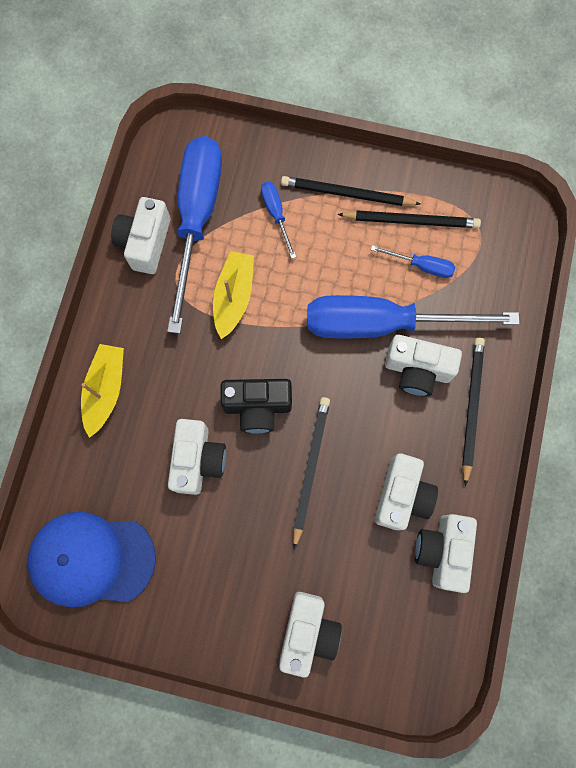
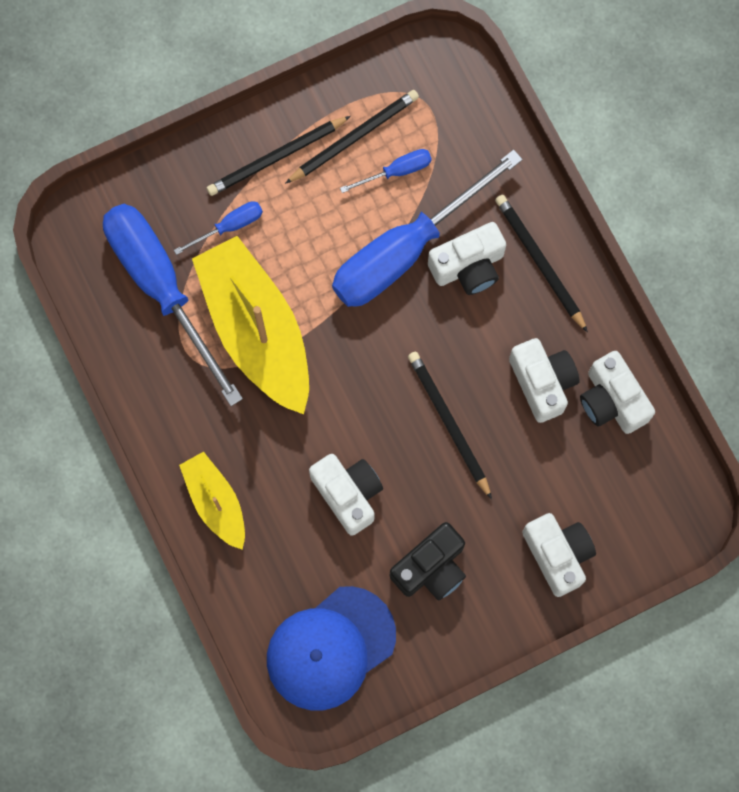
camera: 40 degrees left, 0 degrees up
white camera [111,197,170,274] -> none
yellow boat [213,251,254,339] -> yellow boat [192,236,309,414], size x1.86
black camera [221,379,292,433] -> black camera moved to [390,522,466,600]
blue screwdriver [261,182,296,259] -> blue screwdriver turned 120 degrees clockwise [174,201,263,255]

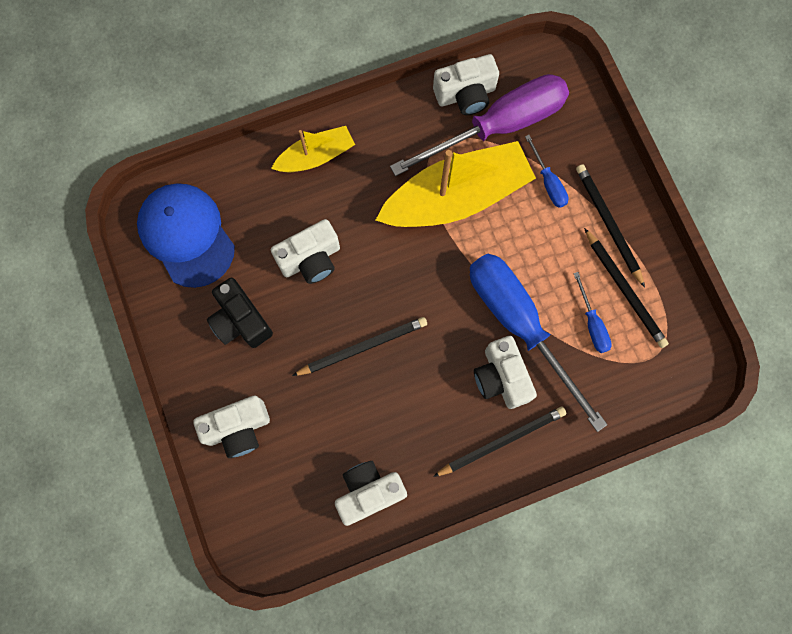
camera: 95 degrees right, 0 degrees up
blue screwdriver [103,204,243,406] -> purple screwdriver [390,74,569,176]
white camera [509,338,580,423] -> white camera moved to [433,54,499,115]

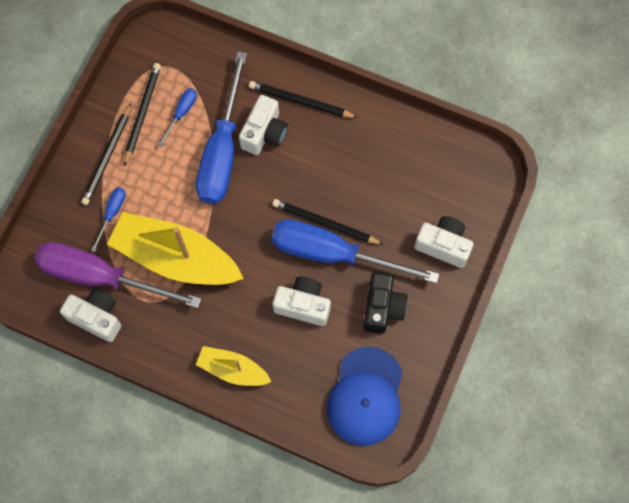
camera: 135 degrees left, 5 degrees down
white camera [335,461,407,526] -> none
none -> blue screwdriver [272,219,439,283]

